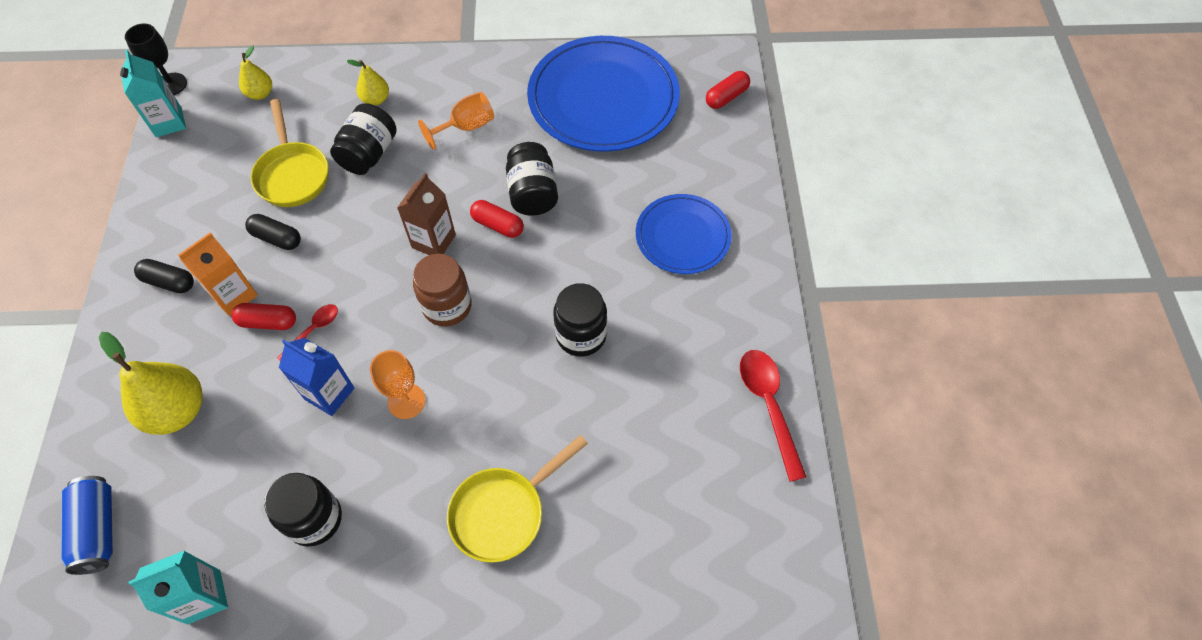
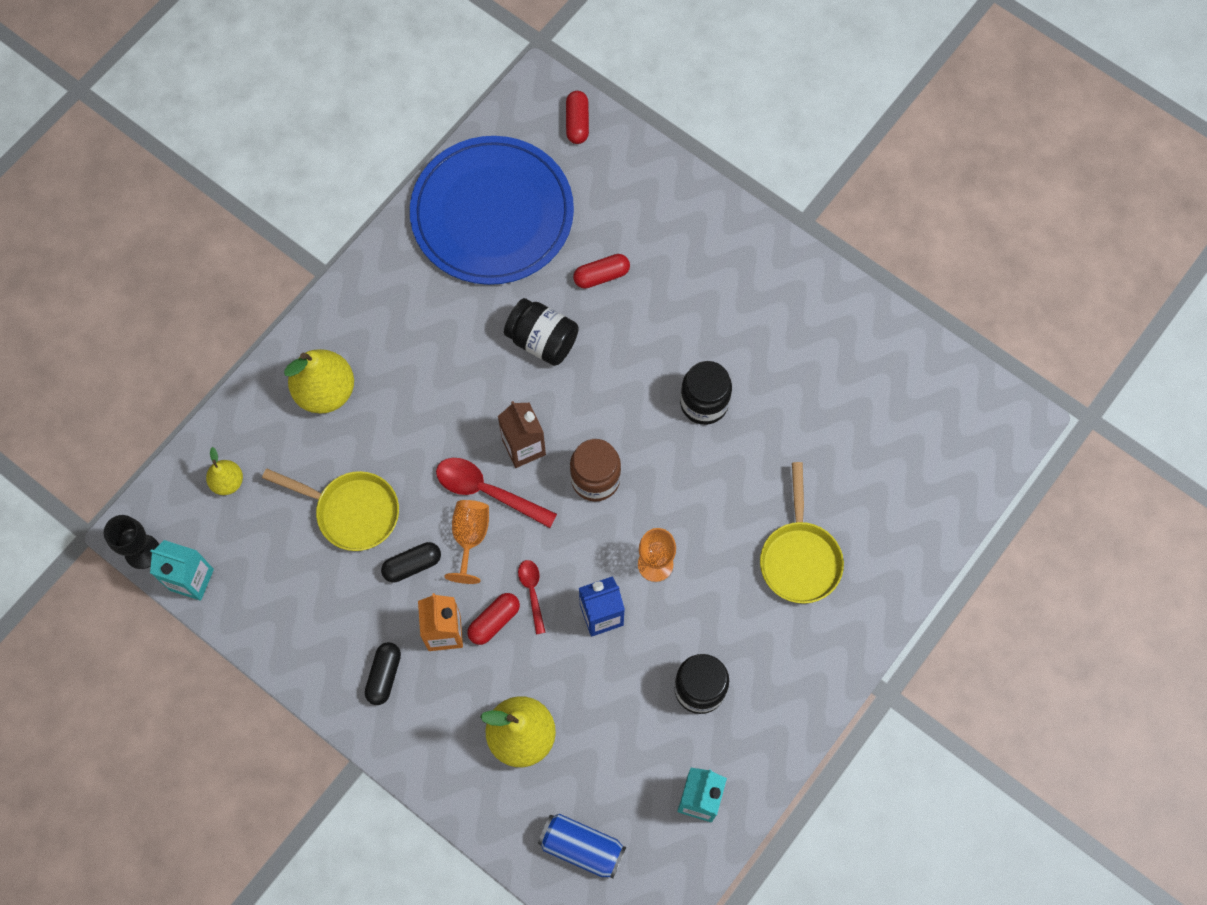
camera: 50 degrees left, 10 degrees up
black capsule [134,259,194,293] -> black capsule turned 45 degrees counterclockwise [365,642,401,705]
black jar [330,103,397,175] -> none
yellow pear [347,60,389,106] -> yellow pear [284,349,354,414], size x1.84
orange goblet [418,92,494,150] -> orange goblet moved to [444,500,489,584]
red capsule [470,200,524,238] -> red capsule moved to [573,254,630,289]
blue plate [636,194,732,274] -> none
red spoon [740,350,806,482] -> red spoon moved to [436,458,557,528]

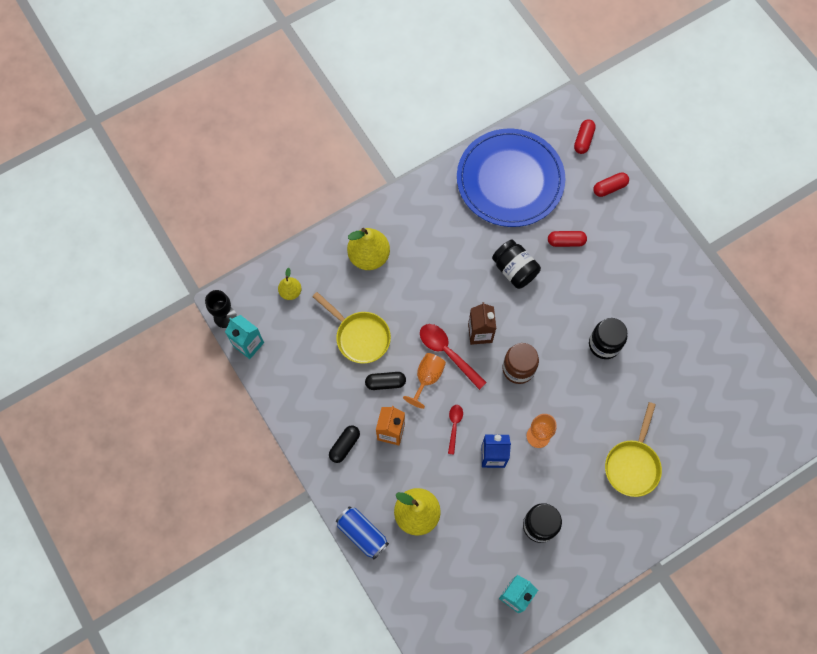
camera: 20 degrees right, 0 degrees up
red capsule [467,593,520,645] -> red capsule moved to [593,172,629,197]
blue can [538,814,626,879] -> blue can moved to [336,506,389,559]

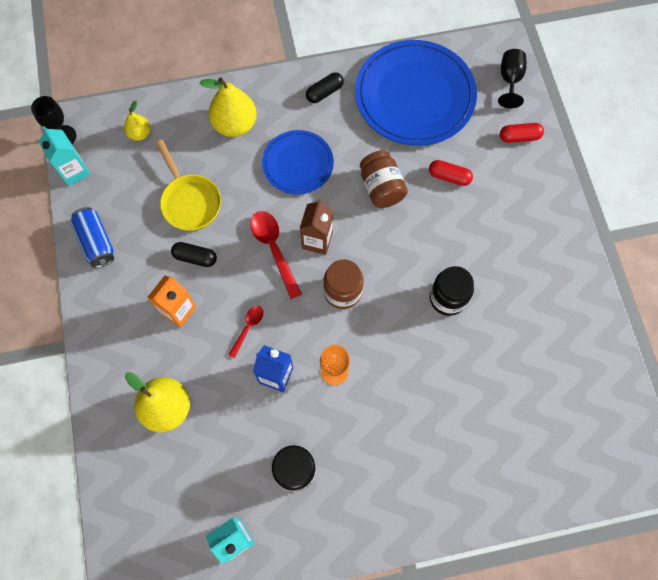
camera: 20 degrees right, 0 degrees up
black capsule [329,425,360,463] -> black capsule moved to [306,72,344,103]
blue can [336,506,389,559] -> blue can moved to [70,207,114,268]
orange goblet [403,353,446,409] -> none
black jar [492,239,541,289] -> brown jar [360,150,408,208]
red capsule [574,119,596,154] -> black goblet [498,49,527,108]
yellow pan [605,402,662,497] -> none
none -> blue plate [262,130,334,195]

